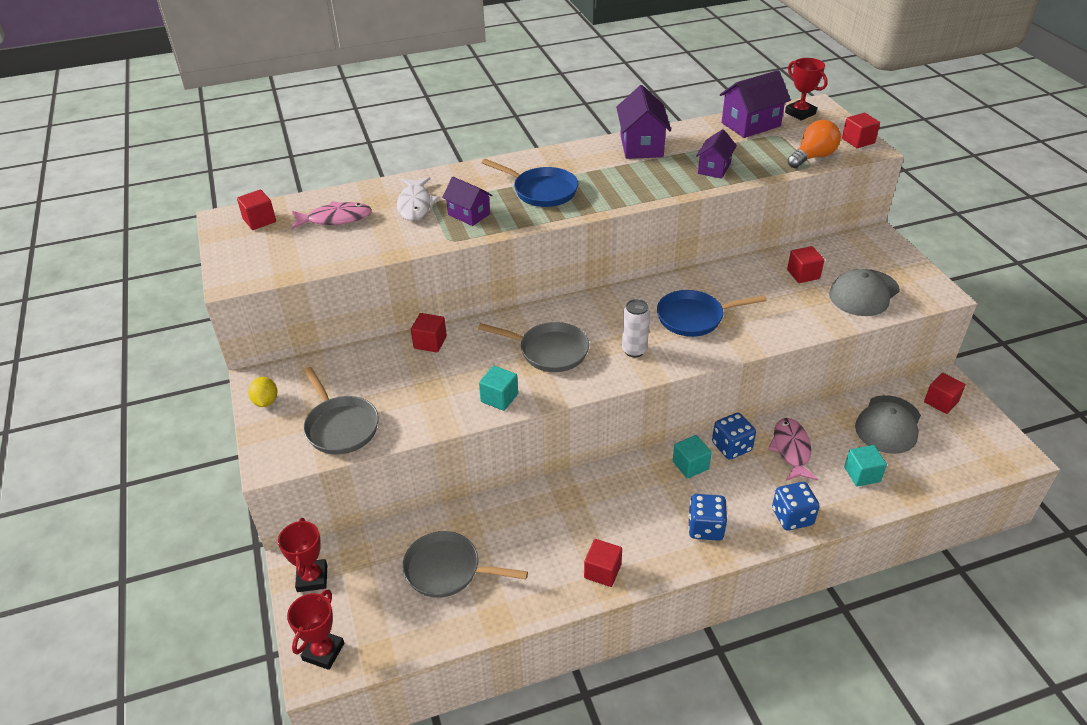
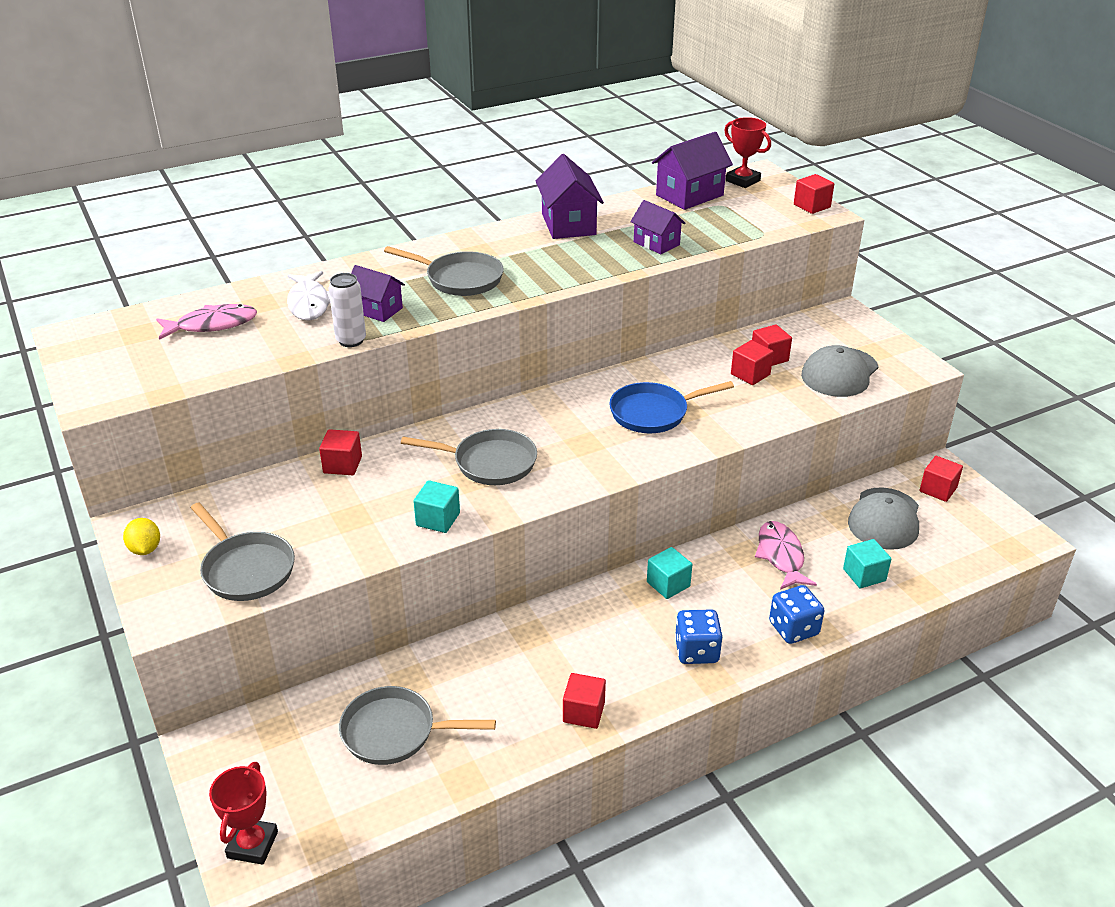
camera: 10 degrees left, 5 degrees down
red cube [237,190,276,230] -> red cube moved to [731,340,774,385]
red trophy [278,518,327,592] -> none
blue pan [482,159,578,207] -> grey pan [384,246,504,296]
white can [622,299,650,357] -> white can moved to [329,273,366,347]
purple house [696,129,737,179] -> purple house turned 60 degrees counterclockwise [630,200,686,254]
blue dice [712,413,756,460] -> none
orange light bulb [787,120,841,168] -> none

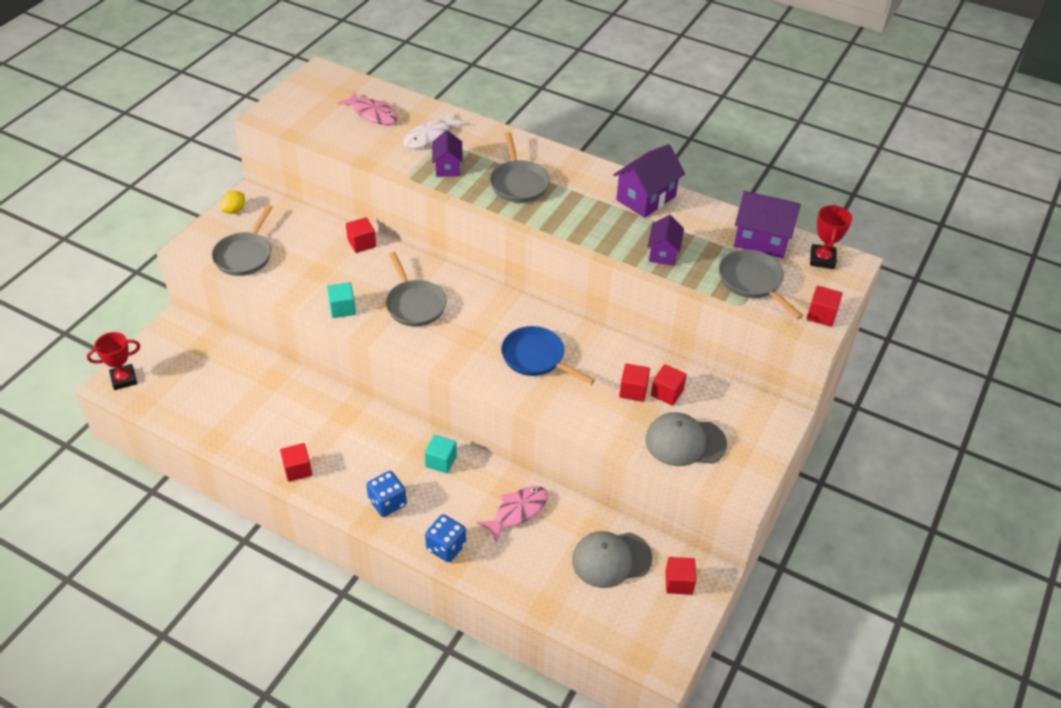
camera: 55 degrees right, 10 degrees up
white can [329,273,366,347] -> none
grey pan [339,686,496,765] -> grey pan moved to [719,249,803,319]
turquoise cube [843,539,891,588] -> none

